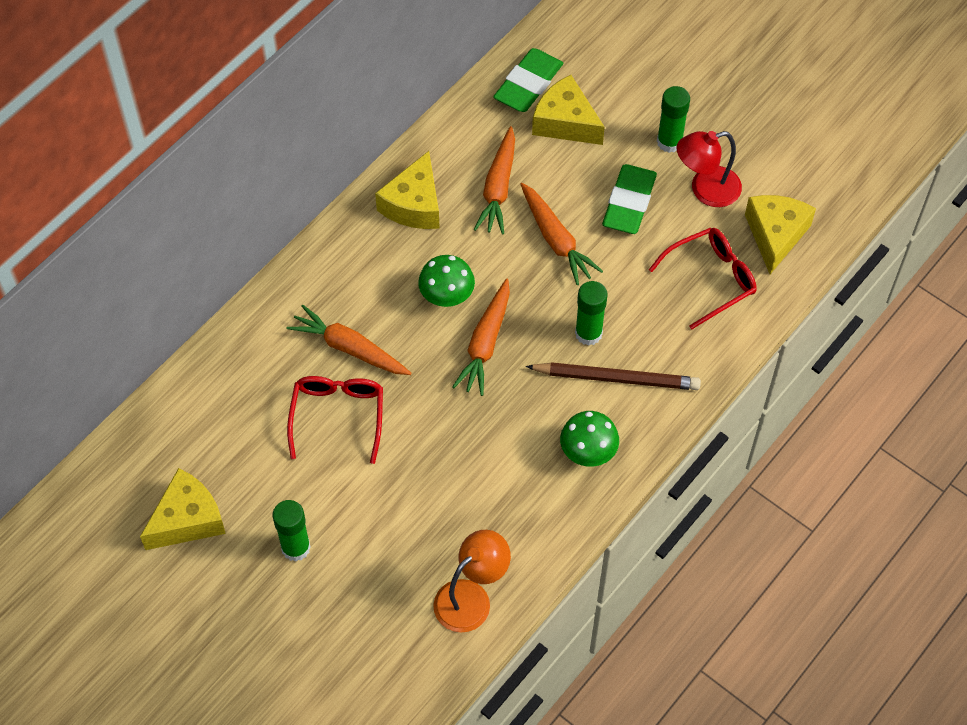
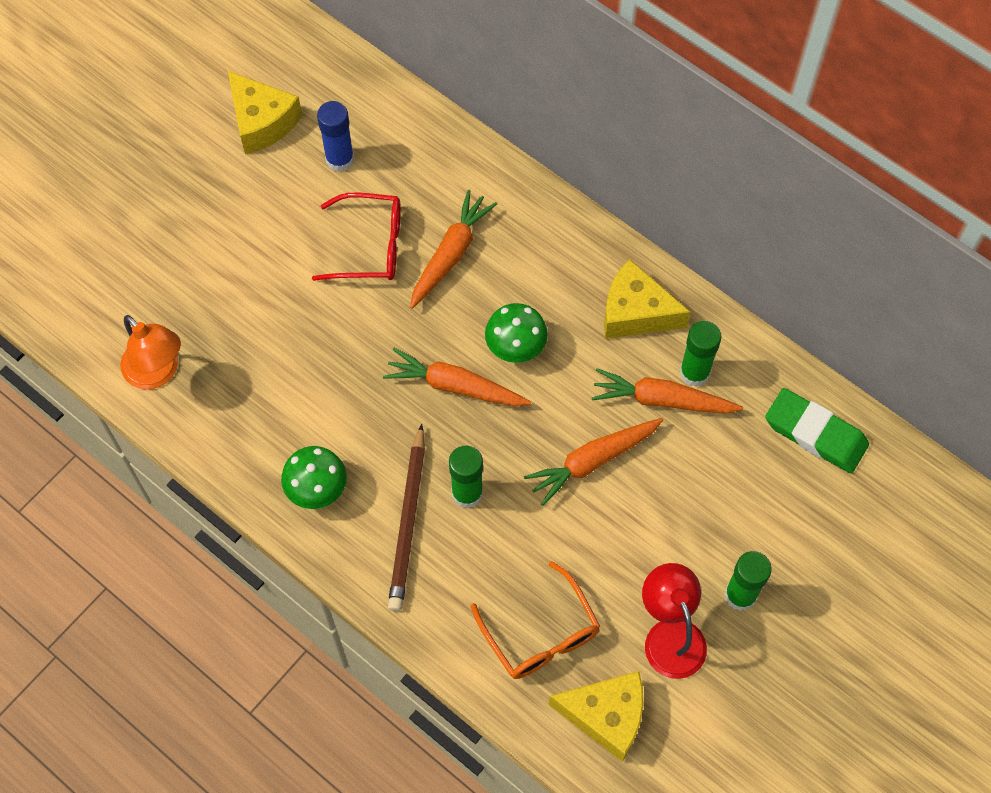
camera: 90 degrees right, 5 degrees up
green glue stick [273,500,311,562] -> green glue stick moved to [680,321,721,387]
yellow cheese [532,75,605,145] -> none
green eraser [602,164,657,234] -> none
red glasses [649,228,757,329] -> orange glasses [471,561,600,679]
none -> blue glue stick [317,101,354,172]

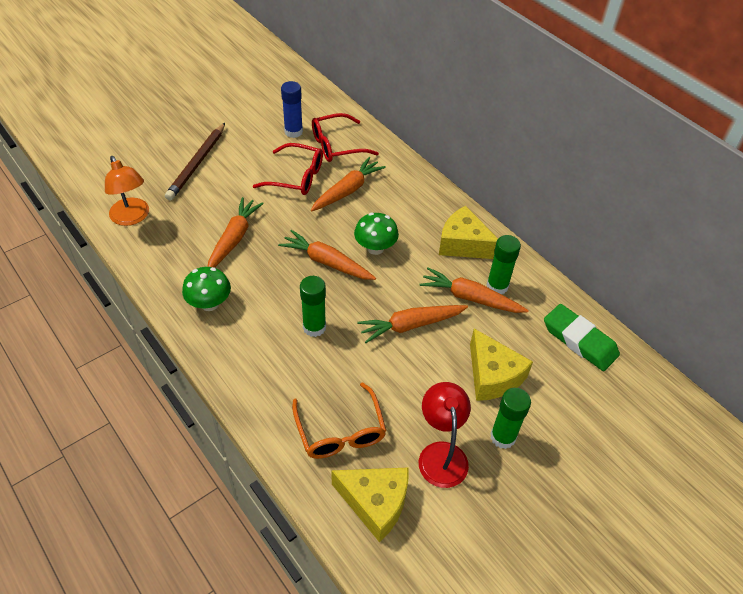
camera: 10 degrees right, 15 degrees down
yellow cheese [228,71,302,154] -> yellow cheese moved to [470,329,533,401]
brown pencil [388,424,425,612] -> brown pencil moved to [165,123,225,200]
none -> orange carrot [208,197,264,268]
none -> red glasses [312,113,379,162]

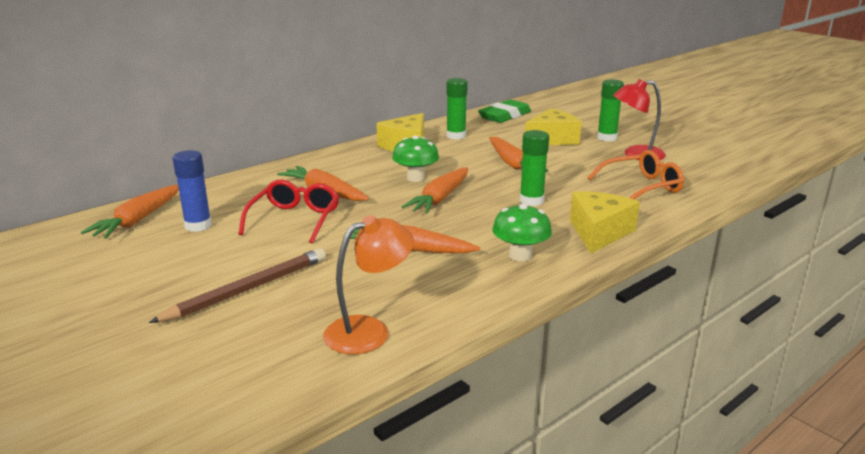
camera: 90 degrees left, 25 degrees down
brown pencil [165,123,225,200] -> brown pencil turned 60 degrees counterclockwise [149,248,326,323]
red glasses [312,113,379,162] -> none
yellow cheese [331,468,408,542] -> yellow cheese moved to [570,191,640,253]
orange carrot [420,267,529,313] -> orange carrot moved to [81,185,179,239]

